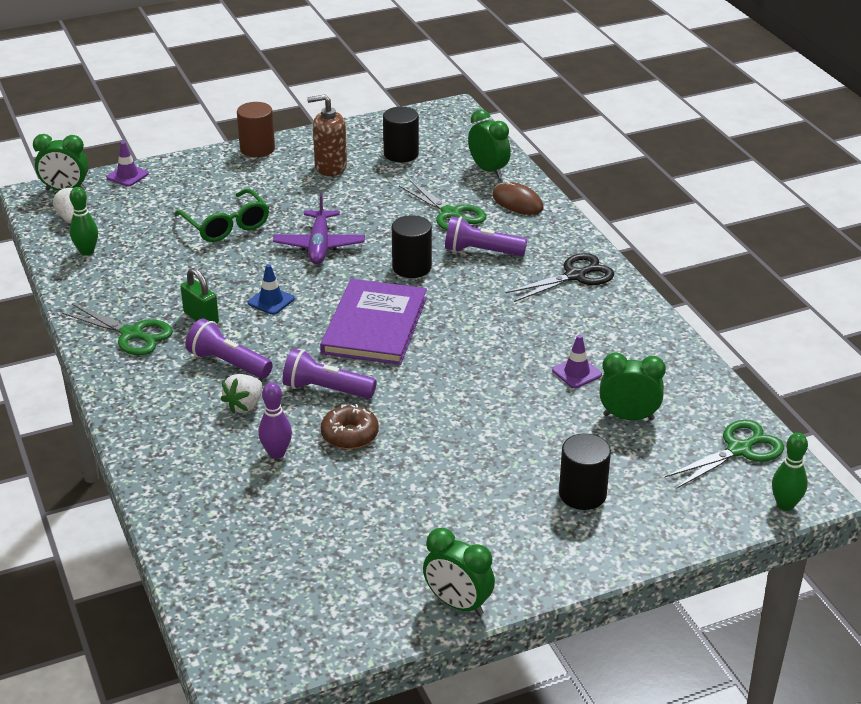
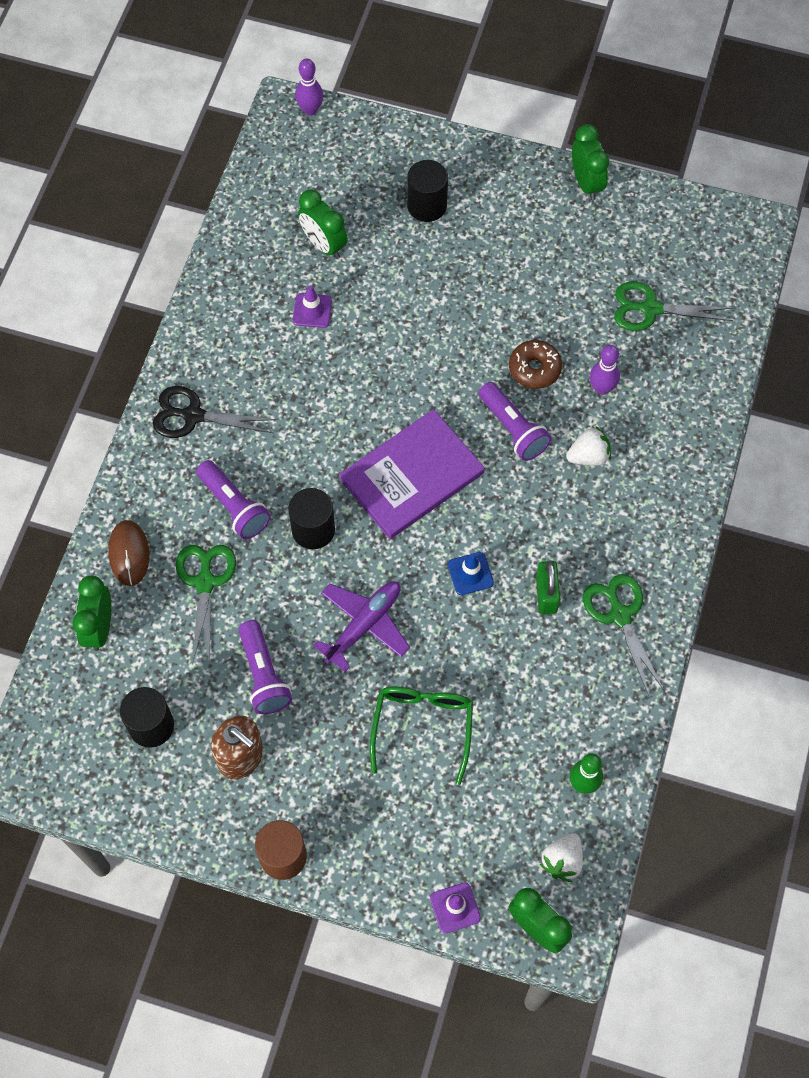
camera: 140 degrees left, 30 degrees up
purple flashlight [185,319,273,379] -> purple flashlight moved to [239,620,292,714]
green scissors [665,420,784,488] -> green scissors moved to [614,281,733,331]
green bowling pin [772,433,808,511] -> purple bowling pin [295,59,323,116]

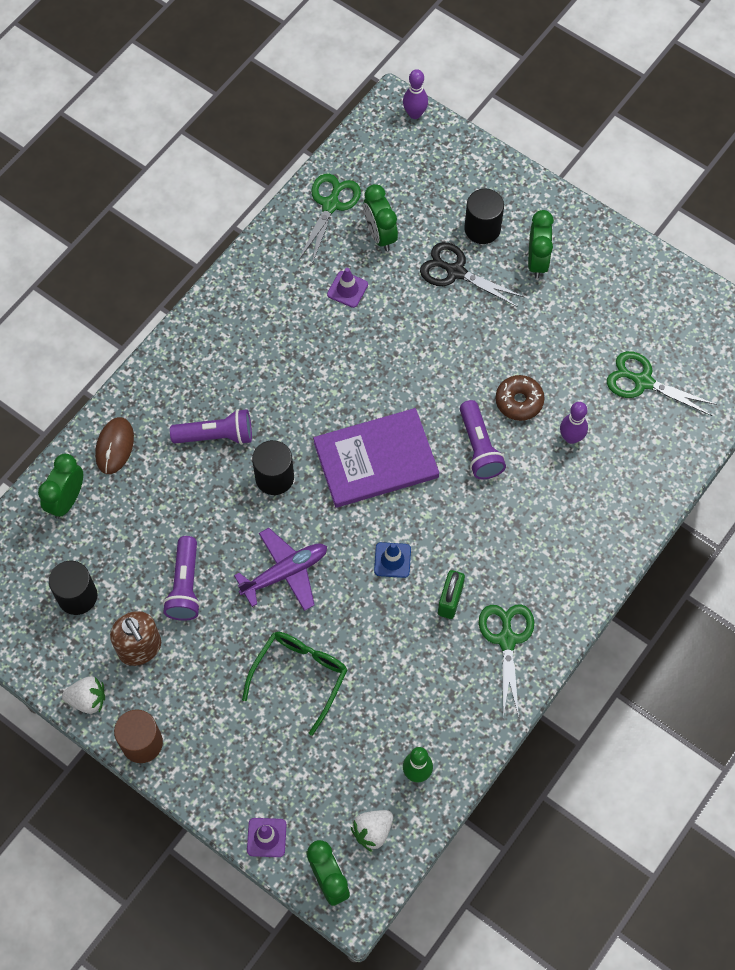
camera: 20 degrees right, 0 degrees up
black scissors [153,386,277,438] -> black scissors moved to [420,242,524,307]
green scissors [176,545,236,665] -> green scissors moved to [299,174,361,264]
purple flashlight [196,460,271,539] -> purple flashlight turned 75 degrees counterclockwise [170,409,252,445]
white strawberry [566,427,611,466] -> white strawberry moved to [62,676,105,714]
green clock [572,124,609,200] -> green clock moved to [528,210,554,279]

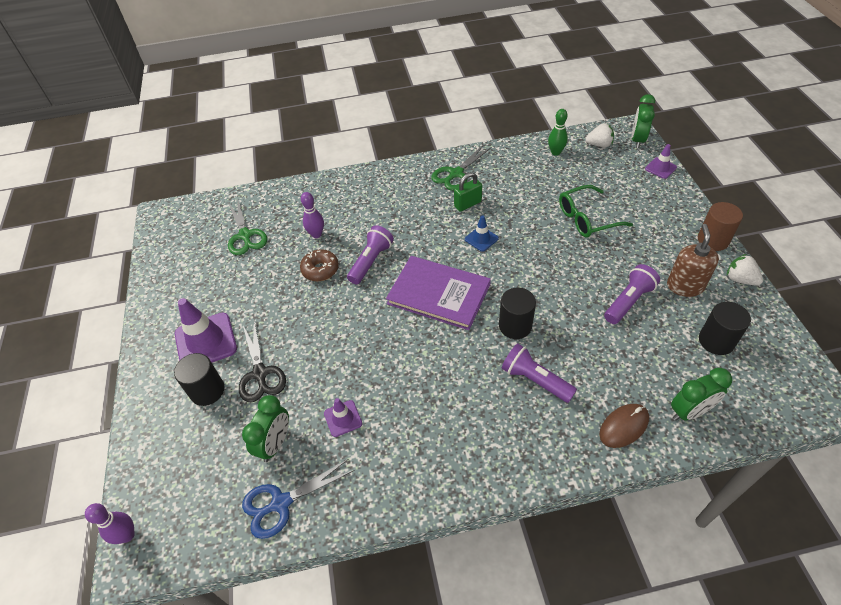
camera: 135 degrees left, 15 degrees down
purple plane [234,528,327,611] -> none
green scissors [299,174,361,264] -> blue scissors [242,459,355,539]
green clock [528,210,554,279] -> purple traffic cone [175,298,237,362]

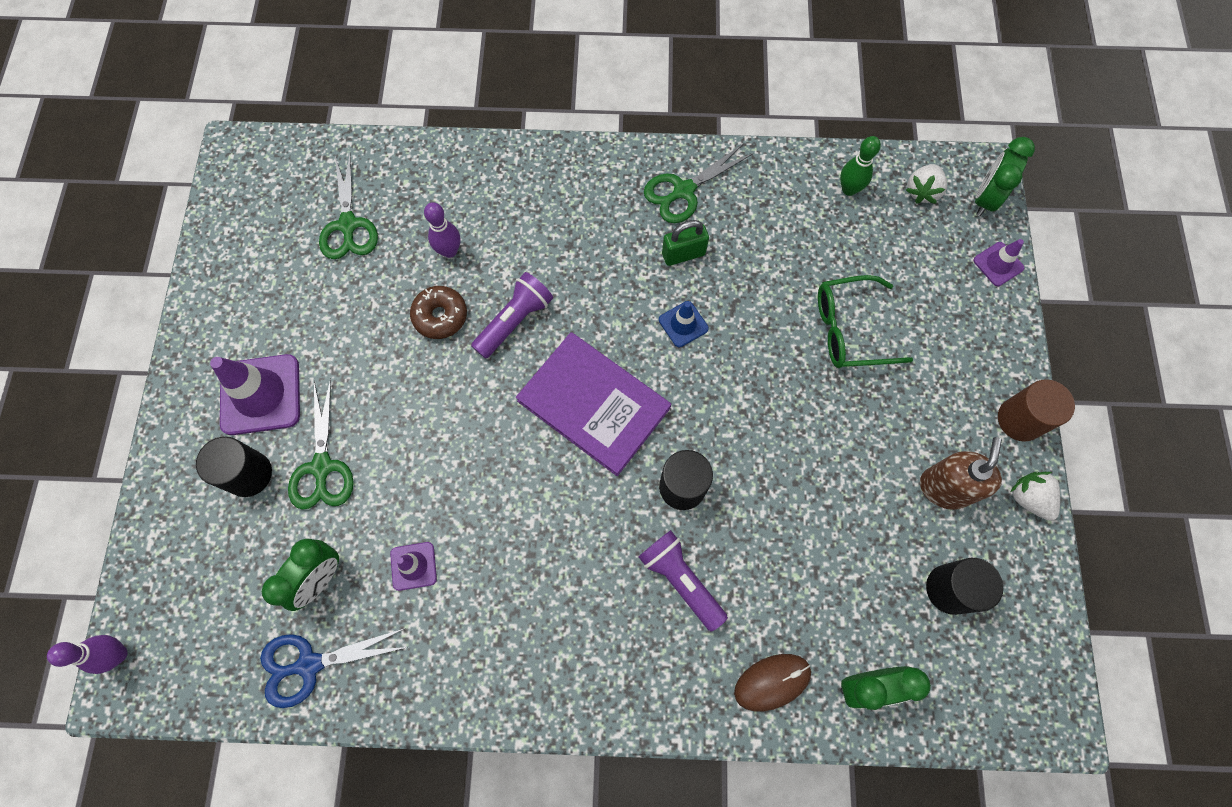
camera: 10 degrees right, 20 degrees up
black scissors [239,321,286,402] -> green scissors [288,378,354,510]
white strawberry [585,123,614,147] -> white strawberry turned 105 degrees clockwise [906,164,947,204]
purple flashlight [604,264,660,324] -> none

